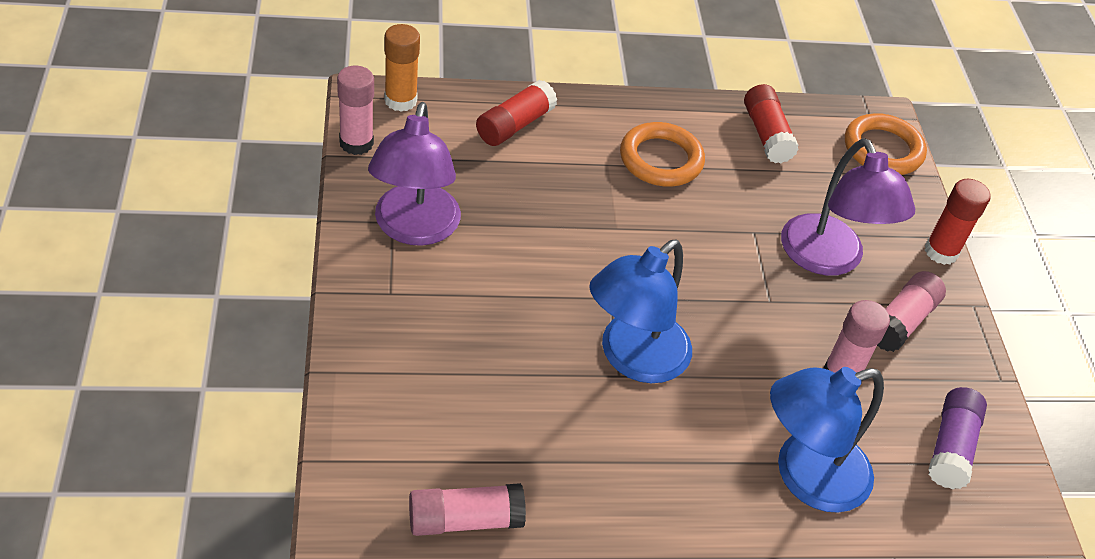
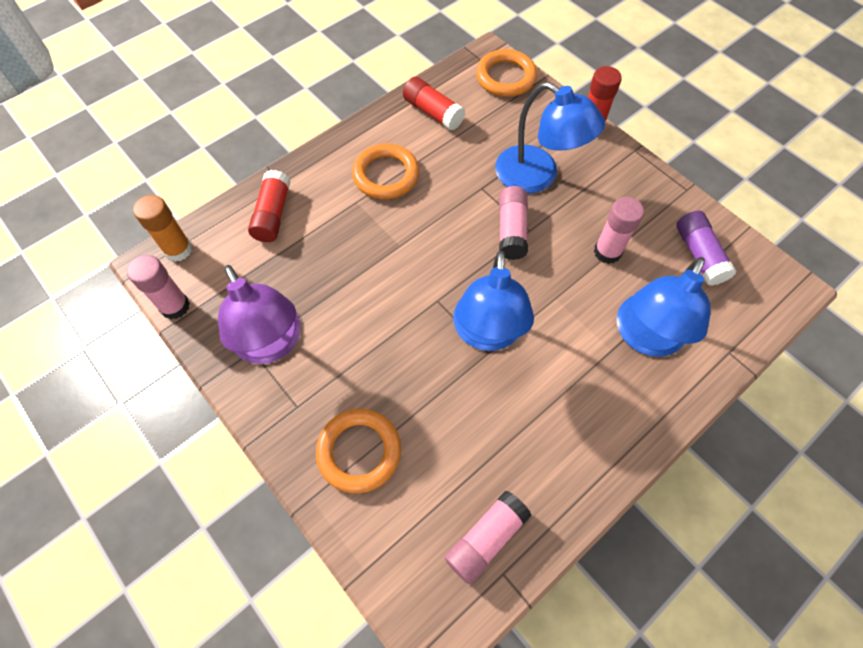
camera: 30 degrees left, 15 degrees up
purple lamp [781,138,915,276] -> blue lamp [495,82,605,193]
pink glue stick [877,271,946,352] -> pink glue stick moved to [499,186,528,260]
none -> orange ring [316,409,401,493]

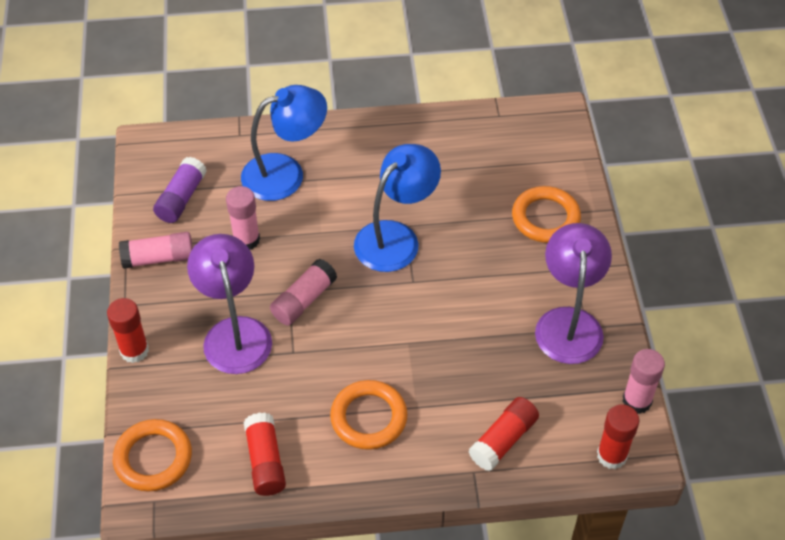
camera: 145 degrees left, 10 degrees down
orange glue stick [133,195,192,262] -> red glue stick [597,404,639,469]
pink glue stick [445,490,531,585] -> pink glue stick moved to [119,232,193,269]
blue lamp [495,82,605,193] -> purple lamp [187,234,272,374]

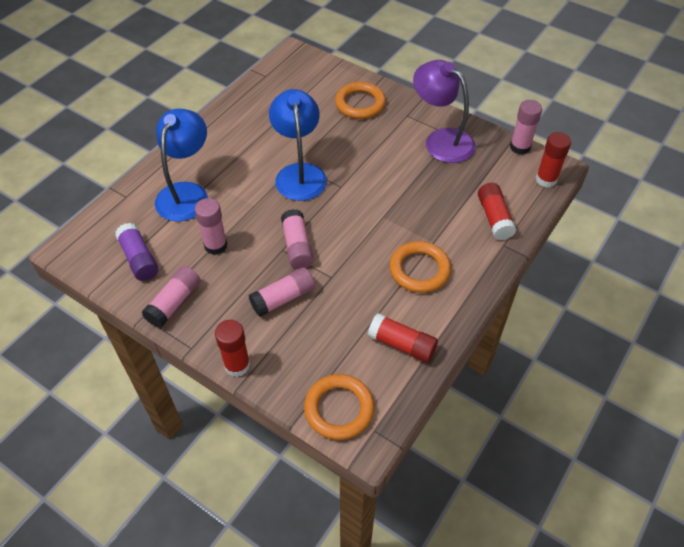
camera: 50 degrees left, 0 degrees up
purple lamp [187,234,272,374] -> pink glue stick [249,267,315,317]

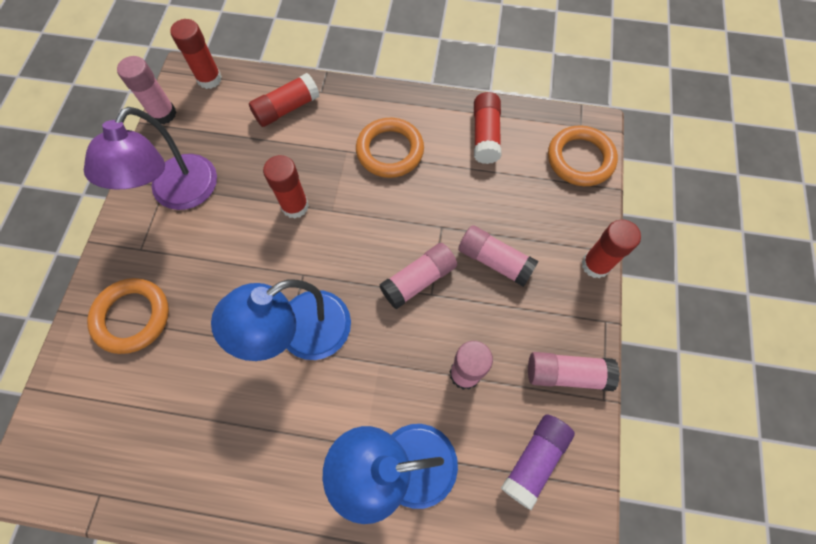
camera: 115 degrees left, 15 degrees up
none -> red glue stick [263,155,309,219]

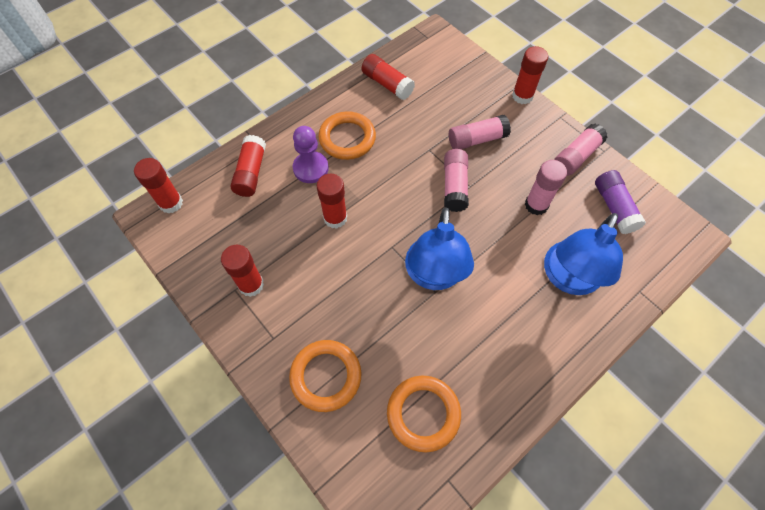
camera: 50 degrees left, 5 degrees down
purple lamp [84,107,217,210] -> red glue stick [221,245,264,297]
pink glue stick [117,56,177,124] -> none
orange ring [548,125,618,186] -> orange ring moved to [387,376,461,452]
none -> purple pawn [293,126,329,183]

